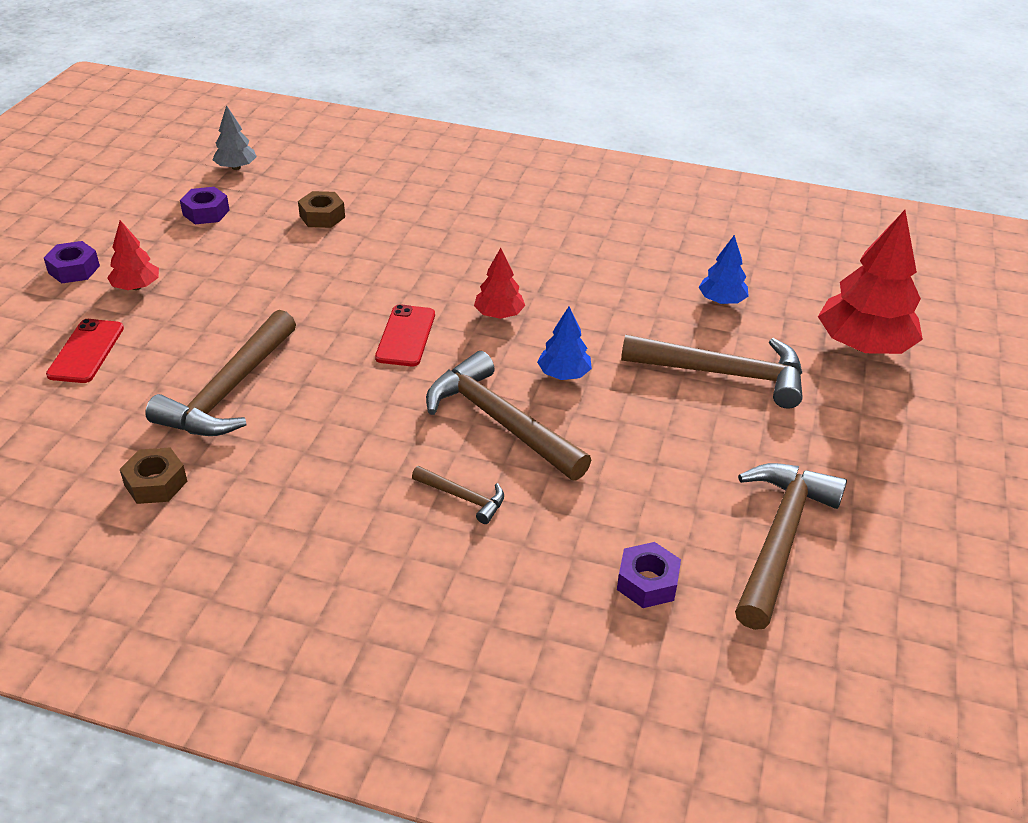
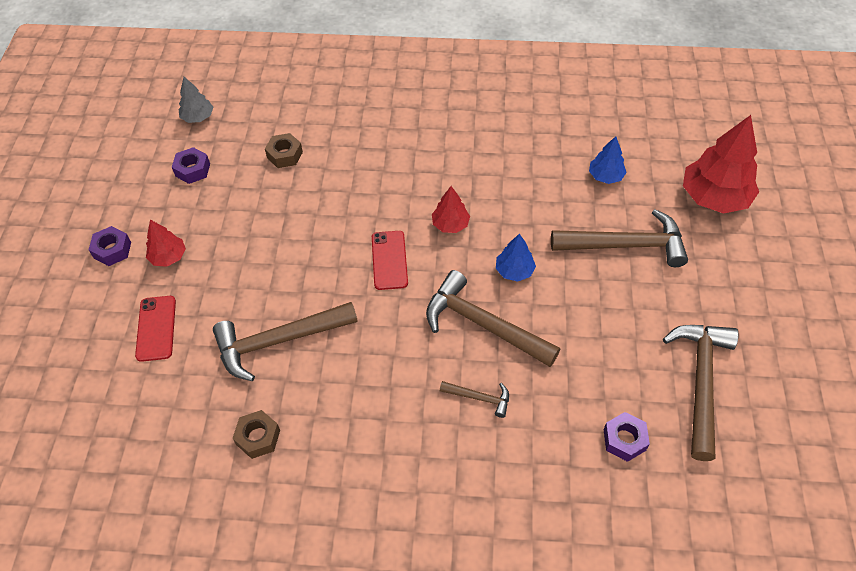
camera: 10 degrees left, 15 degrees up
brown hammer [145,310,296,436] -> brown hammer turned 60 degrees clockwise [213,302,358,381]

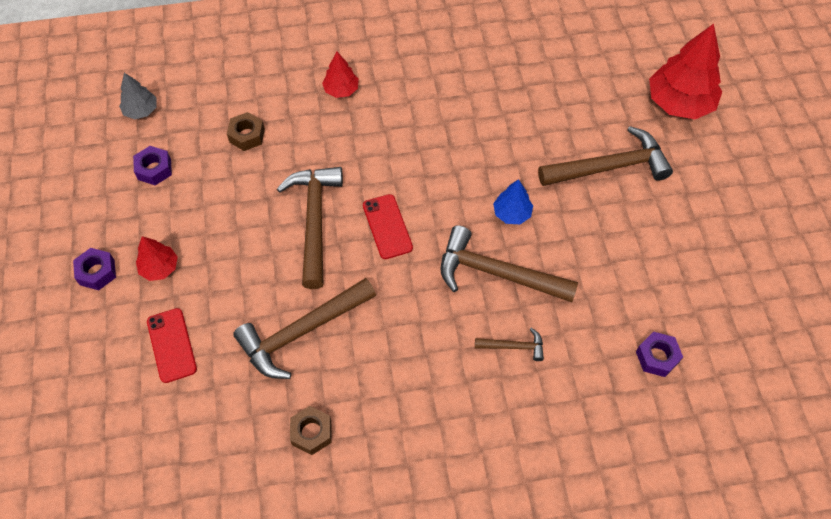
camera: 15 degrees left, 5 degrees up
red tree [432,186,470,233] -> red tree moved to [322,52,359,98]
blue tree [589,136,627,184] -> none
brown hammer [663,325,739,461] -> brown hammer moved to [277,167,343,289]

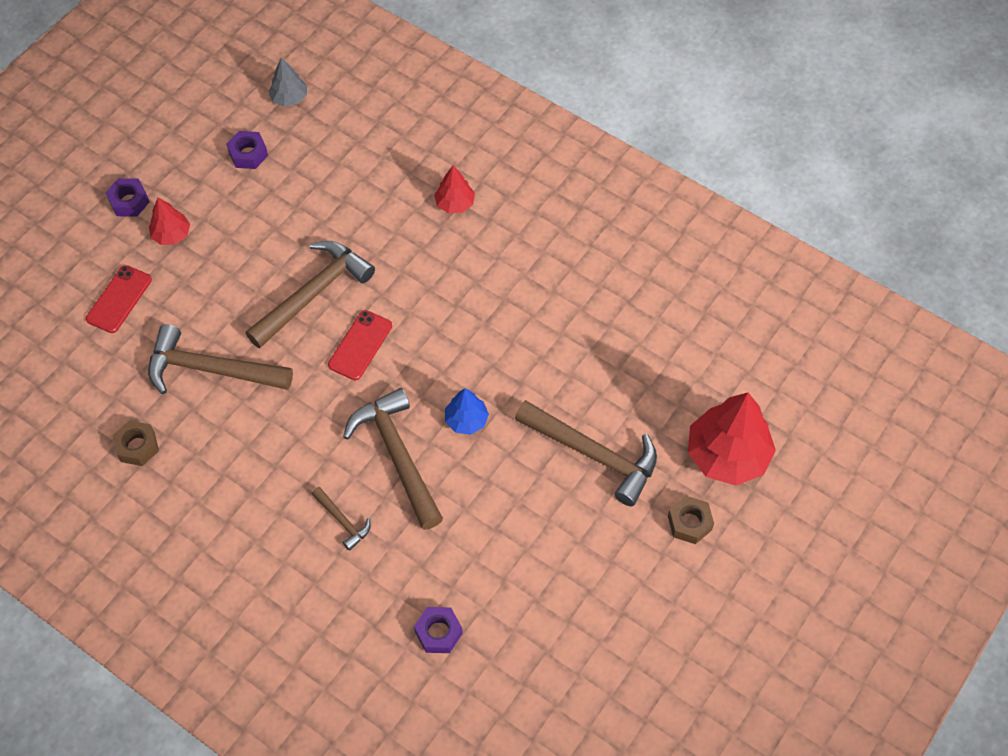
camera: 45 degrees right, 0 degrees up
brown nut [227,112,265,151] -> brown nut moved to [668,496,714,544]

